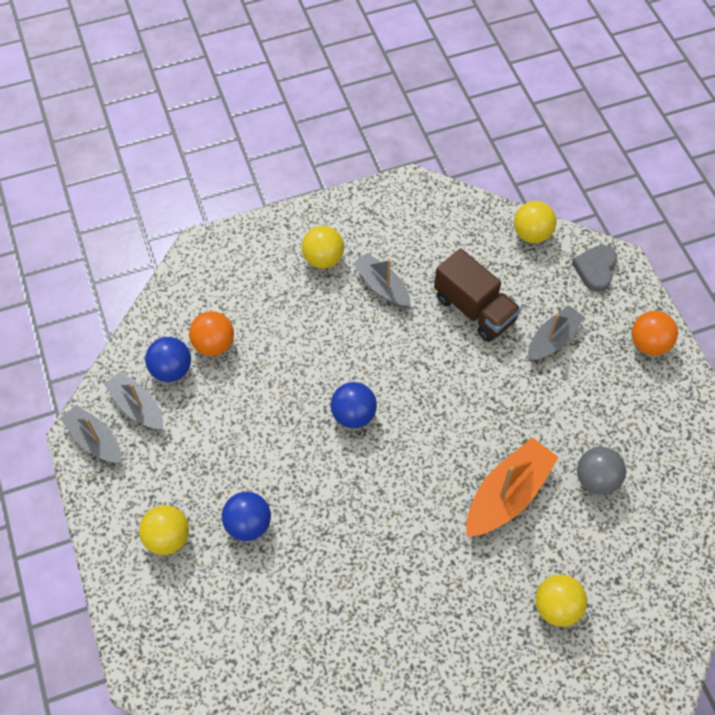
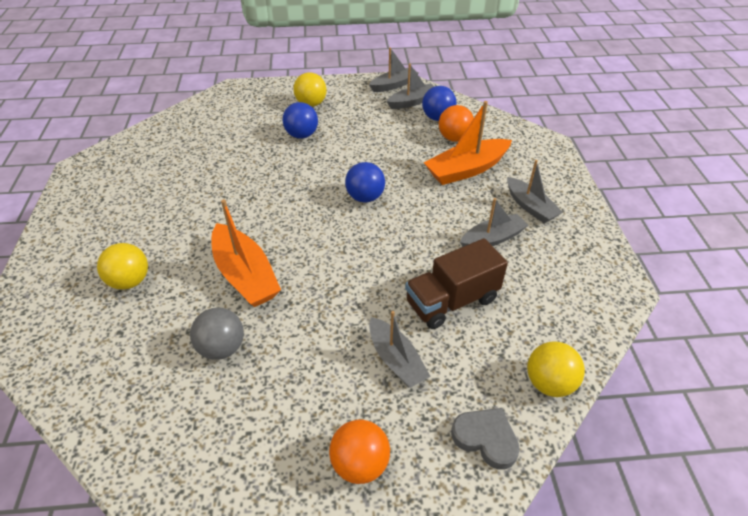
camera: 105 degrees right, 15 degrees down
yellow ball [302,226,344,268] -> grey boat [507,160,563,223]
none -> orange boat [424,101,512,185]

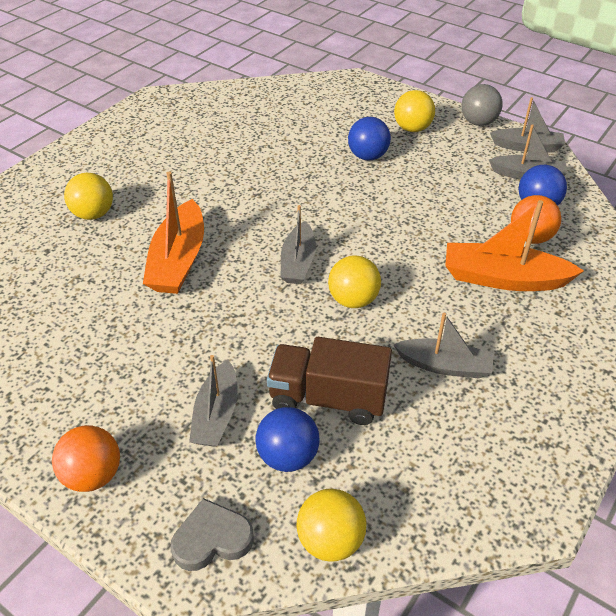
camera: 40 degrees right, 0 degrees up
grey ball [190,307,244,360] -> grey ball moved to [461,84,503,126]
blue ball [345,162,385,202] -> blue ball moved to [255,407,320,472]
grey heart [451,408,520,470] -> grey heart turned 90 degrees counterclockwise [171,498,254,571]
grey boat [507,160,563,223] -> grey boat moved to [281,205,316,284]
none -> yellow ball [328,255,381,308]

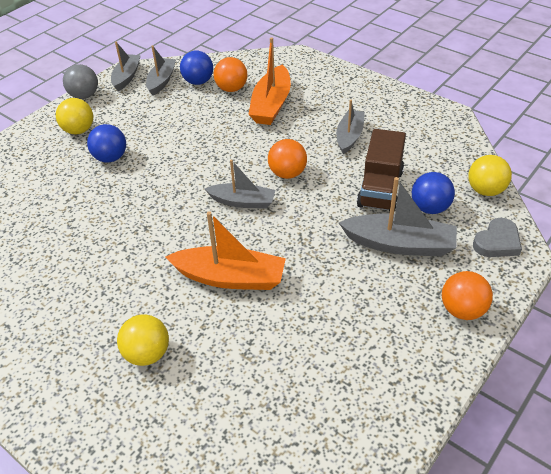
camera: 85 degrees left, 0 degrees up
grey heart [171,498,254,571] -> grey heart turned 120 degrees counterclockwise [473,218,522,257]
grey boat [189,355,238,447] -> grey boat [339,177,457,256], size x1.51
yellow ball [328,255,381,308] -> orange ball [268,139,307,179]

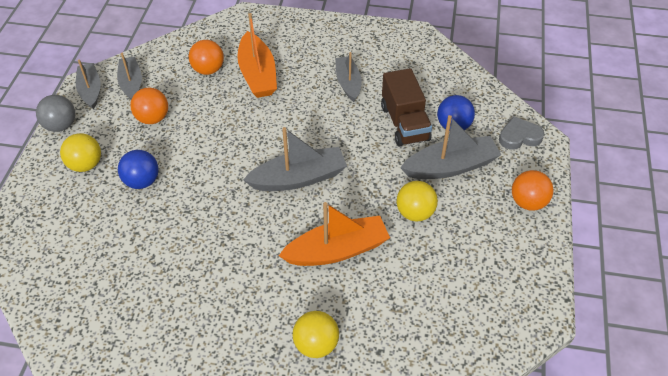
camera: 30 degrees left, 5 degrees up
blue ball [180,51,213,85] -> none
grey boat [204,159,275,209] -> grey boat [243,127,347,191], size x1.51
orange ball [268,139,307,179] -> orange ball moved to [130,88,168,124]
yellow ball [468,155,512,196] -> yellow ball moved to [397,181,438,222]
grey heart [473,218,522,257] -> grey heart turned 120 degrees counterclockwise [499,116,544,150]

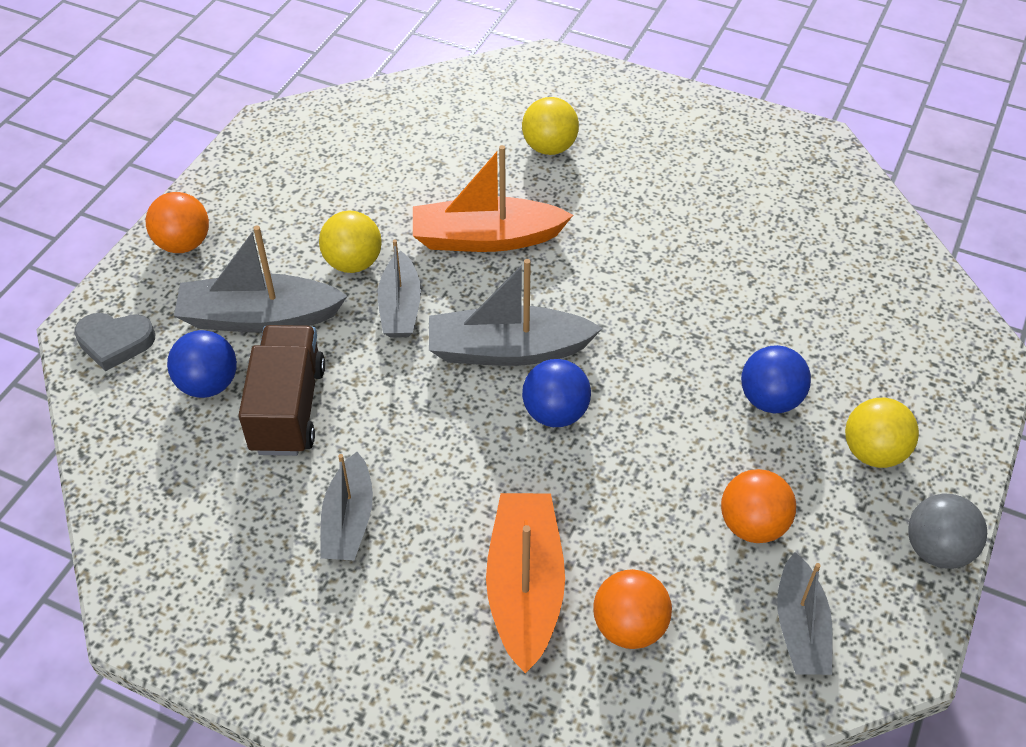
camera: 165 degrees left, 0 degrees up
grey boat [76,59,101,109] -> grey boat moved to [378,239,421,338]
none -> blue ball [522,359,591,427]

